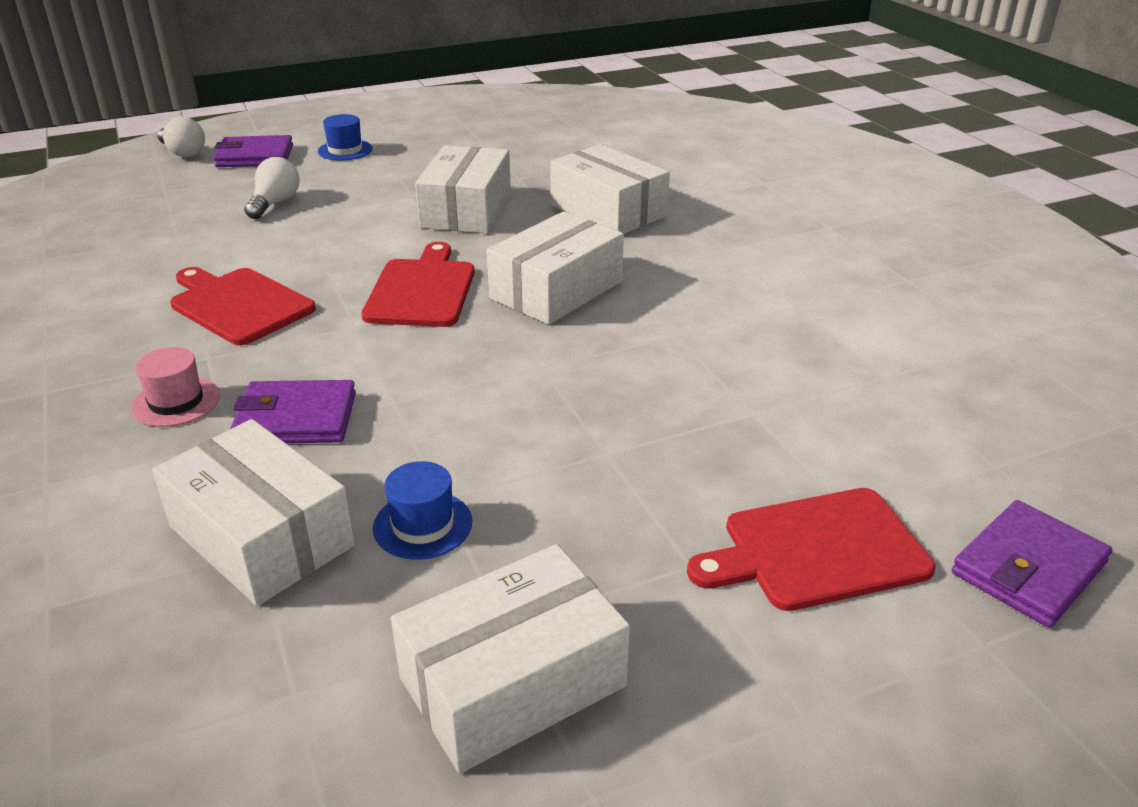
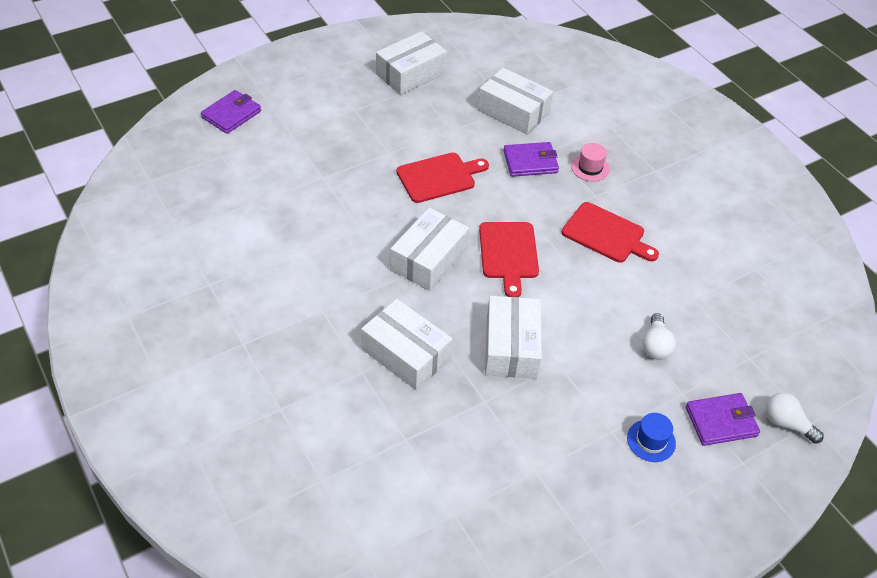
camera: 170 degrees right, 15 degrees up
blue hat [373,461,473,560] -> none
red cutting board [687,488,935,611] -> red cutting board moved to [397,153,489,203]

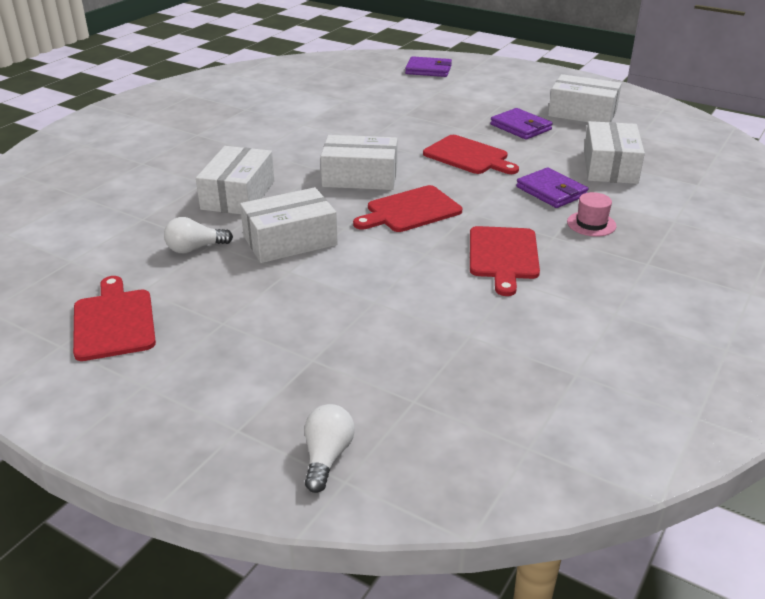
camera: 65 degrees right, 15 degrees down
blue hat [627,413,676,462] -> none
white light bulb [642,313,676,360] -> white light bulb moved to [164,217,233,253]
purple wallet [686,393,760,446] -> purple wallet moved to [490,108,553,140]
none -> red cutting board [73,276,156,361]

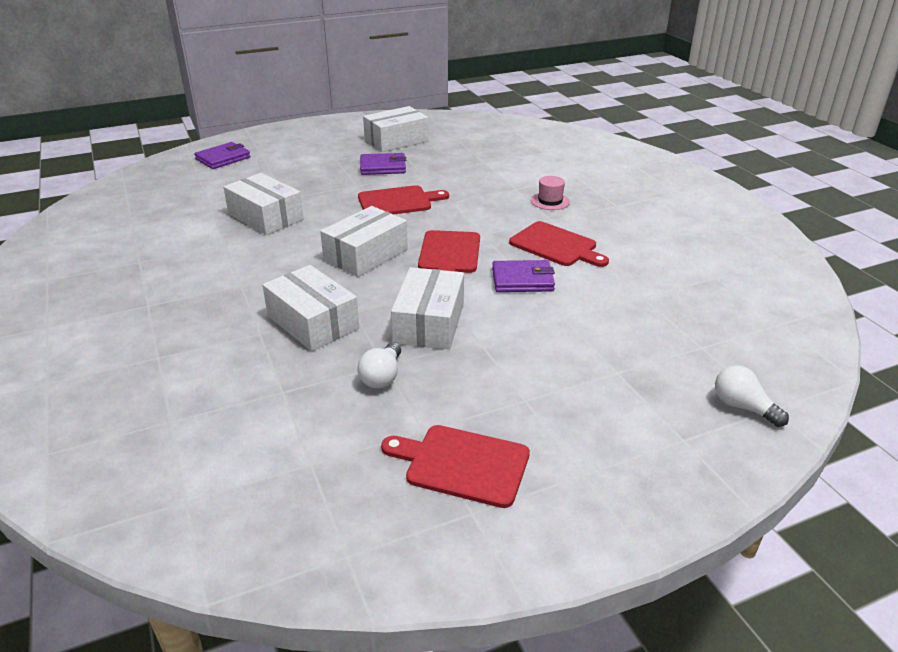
camera: 55 degrees left, 0 degrees up
purple wallet [516,167,589,208] -> purple wallet moved to [492,260,555,292]
white box [584,121,645,184] -> white box moved to [223,173,304,235]

